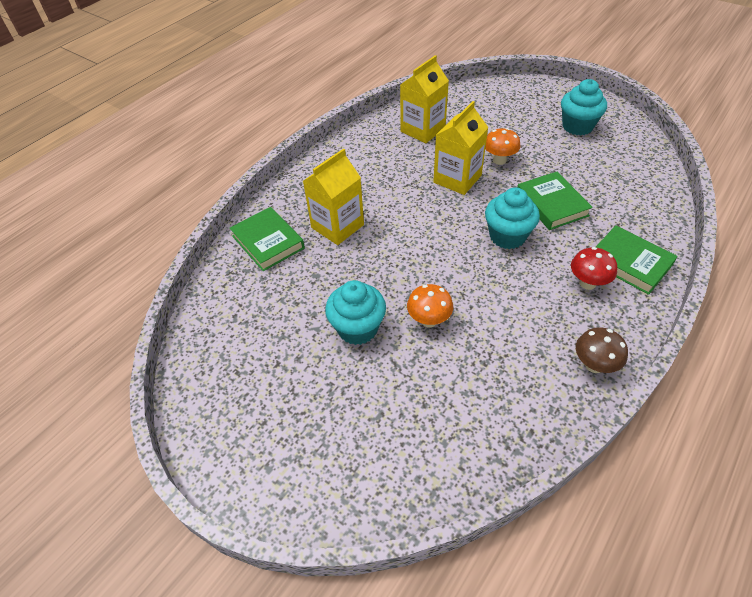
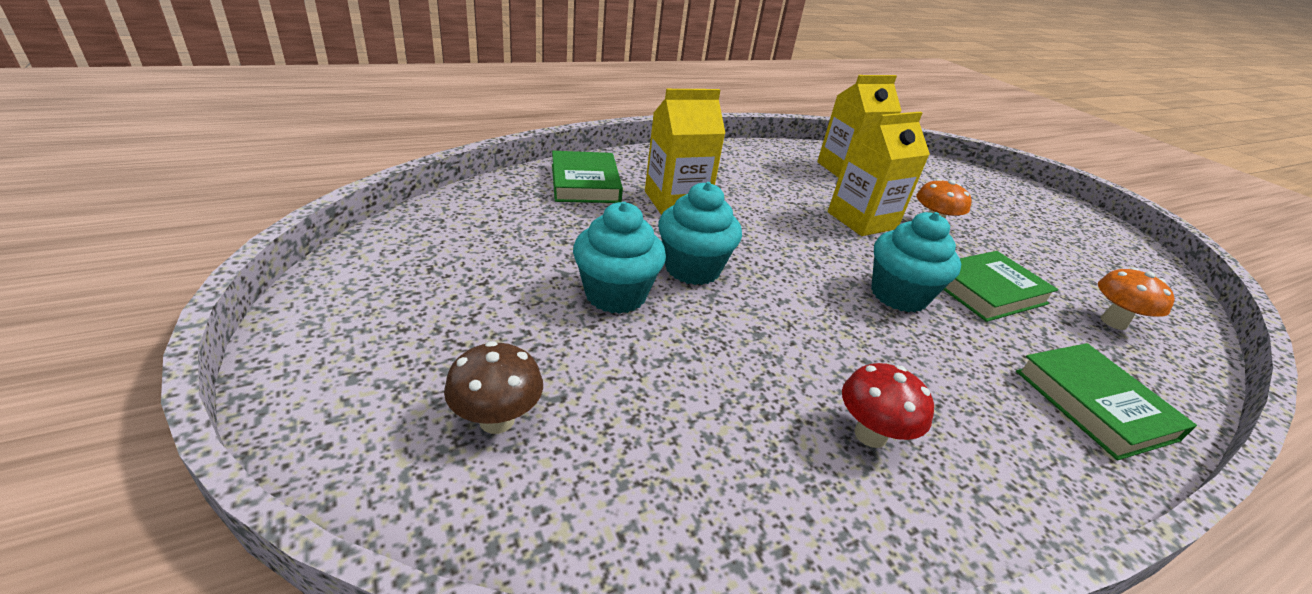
camera: 20 degrees right, 15 degrees down
orange mushroom [407,284,453,327] -> orange mushroom moved to [1098,268,1175,330]
green book [517,172,593,230] -> green book turned 60 degrees clockwise [943,251,1058,322]
turquoise cupcake [561,79,607,136] -> turquoise cupcake moved to [658,182,742,285]
red mushroom [571,247,617,290] -> red mushroom moved to [842,363,934,448]
brown mushroom [576,327,628,373] -> brown mushroom moved to [444,341,543,434]

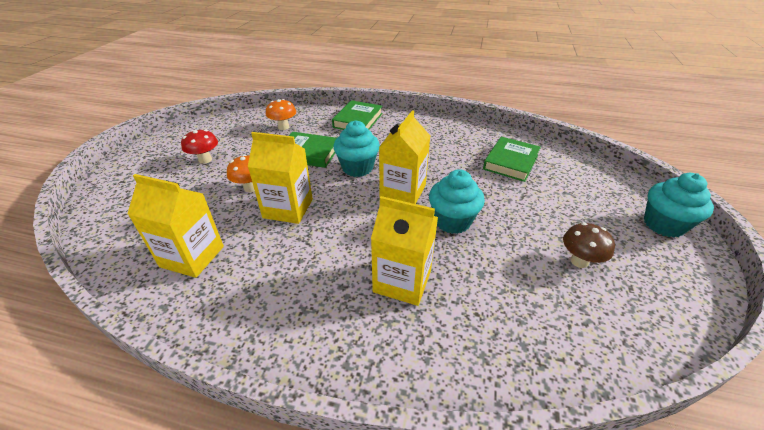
camera: 135 degrees left, 5 degrees up
brown mushroom [444,341,543,434] -> brown mushroom moved to [563,223,615,268]
green book [552,151,623,203] -> green book moved to [483,136,541,182]
turquoise cupcake [573,202,666,314] -> turquoise cupcake moved to [644,173,714,238]
red mushroom [842,363,934,448] -> red mushroom moved to [181,130,218,164]
none -> yellow carton [379,110,430,204]

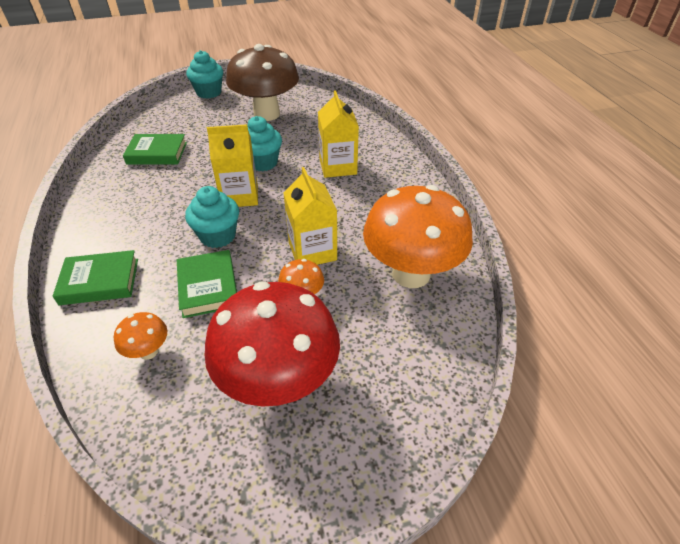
camera: 120 degrees left, 5 degrees up
yellow carton [127,174,224,278] -> orange mushroom [363,185,473,288]
red mushroom [181,130,218,164] -> red mushroom [205,282,340,407], size x2.35
brown mushroom [563,223,615,268] -> brown mushroom [226,44,299,121], size x2.35

